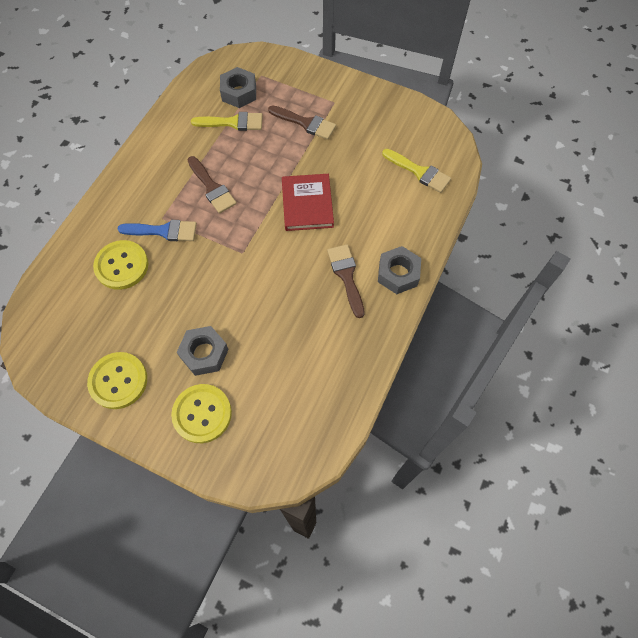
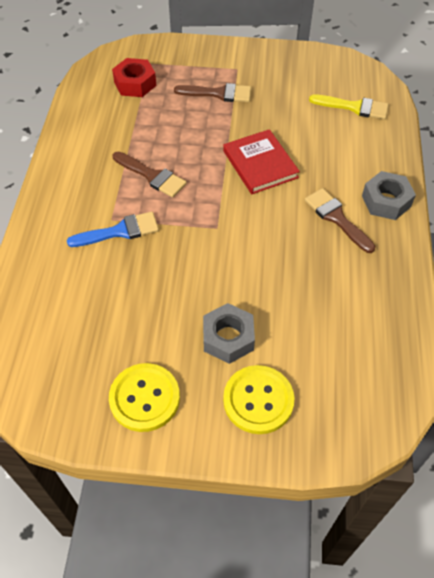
camera: 20 degrees left, 10 degrees down
yellow button [93,240,148,290] -> none
yellow brush [191,112,263,131] -> none
grey nut [220,67,256,108] -> red nut [112,58,156,97]

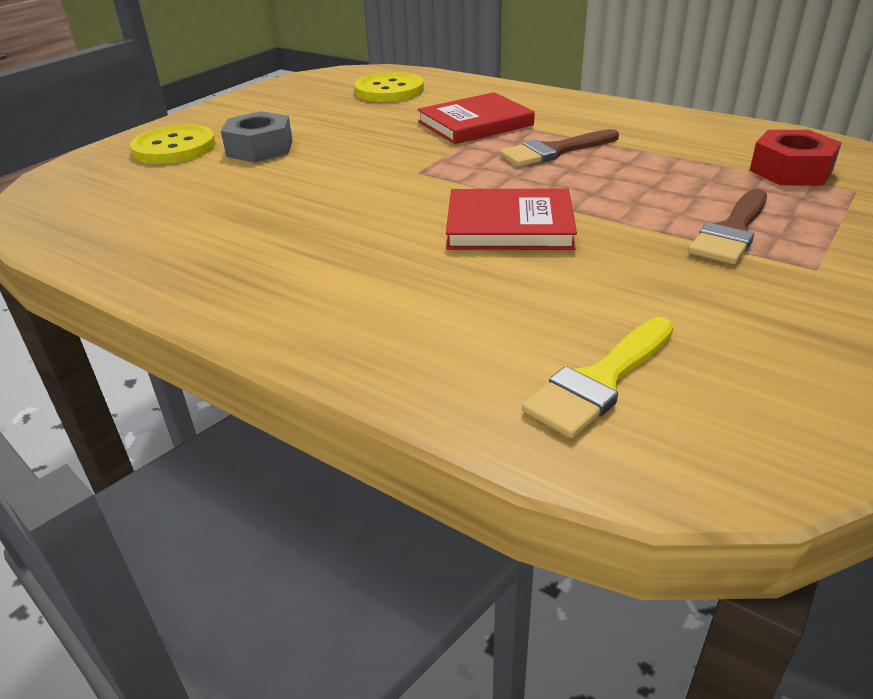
camera: 120 degrees right, 20 degrees down
blue brush [67,212,159,247] -> red book [417,92,535,144]
yellow button [109,363,180,432] -> yellow button moved to [354,72,424,102]
brown brush [305,188,375,253] -> none
grey nut [362,171,416,220] -> none

